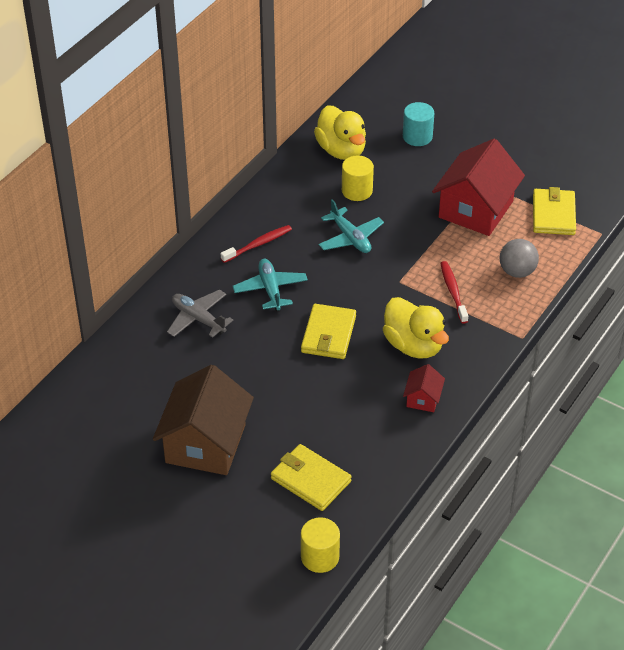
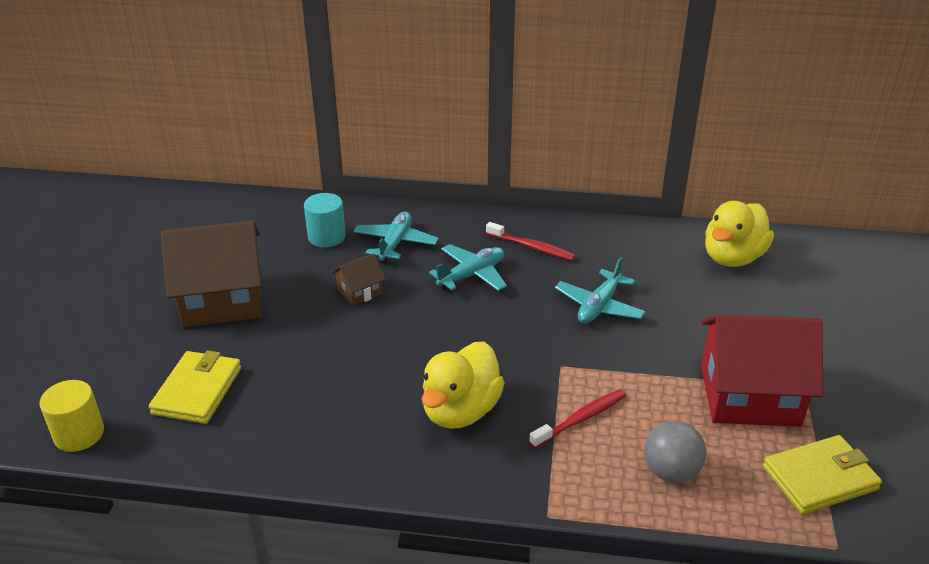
camera: 65 degrees right, 10 degrees down
grey plane [167,290,233,338] -> turquoise plane [353,211,438,263]
yellow wallet [301,304,356,359] -> none
yellow cylinder [342,155,374,201] -> none
turquoise cylinder [403,102,434,146] -> turquoise cylinder moved to [304,193,346,248]
red house [403,364,445,412] -> none
none -> brown house [332,253,386,306]

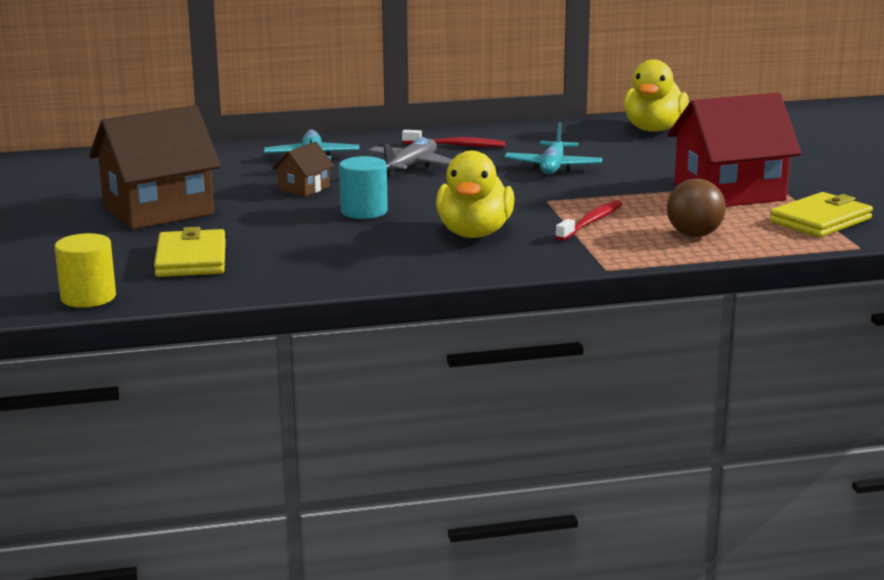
camera: 20 degrees left, 15 degrees down
turquoise cylinder [304,193,346,248] -> turquoise cylinder moved to [339,156,388,219]
turquoise plane [429,244,507,291] -> grey plane [368,137,453,177]
grey ball [644,421,706,483] -> brown ball [667,179,726,237]

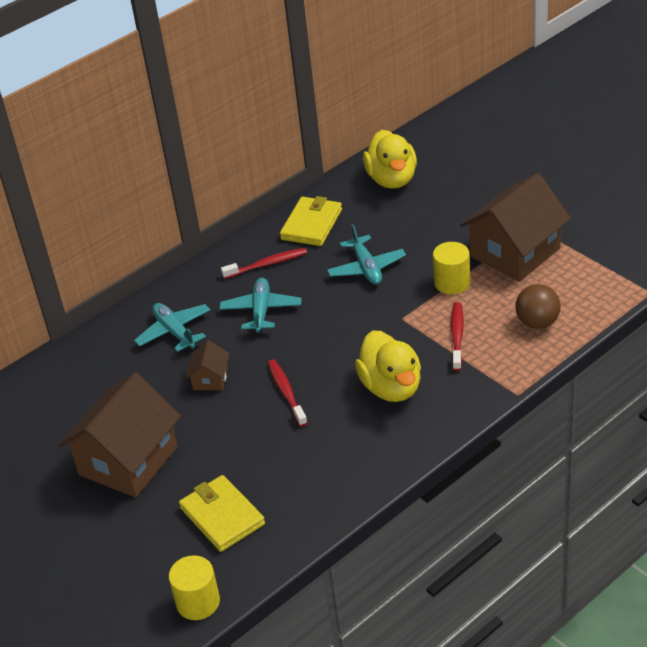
camera: 25 degrees left, 20 degrees up
turquoise cylinder [339,156,388,219] -> red toothbrush [268,359,307,427]
grey plane [368,137,453,177] -> turquoise plane [219,278,301,334]
red house [668,93,801,207] -> brown house [460,173,571,282]
yellow wallet [769,192,873,237] -> yellow wallet moved to [280,196,342,246]
none -> yellow cylinder [433,242,470,294]

